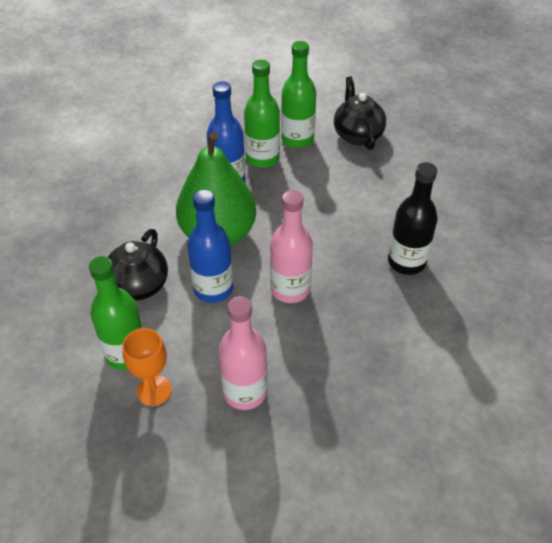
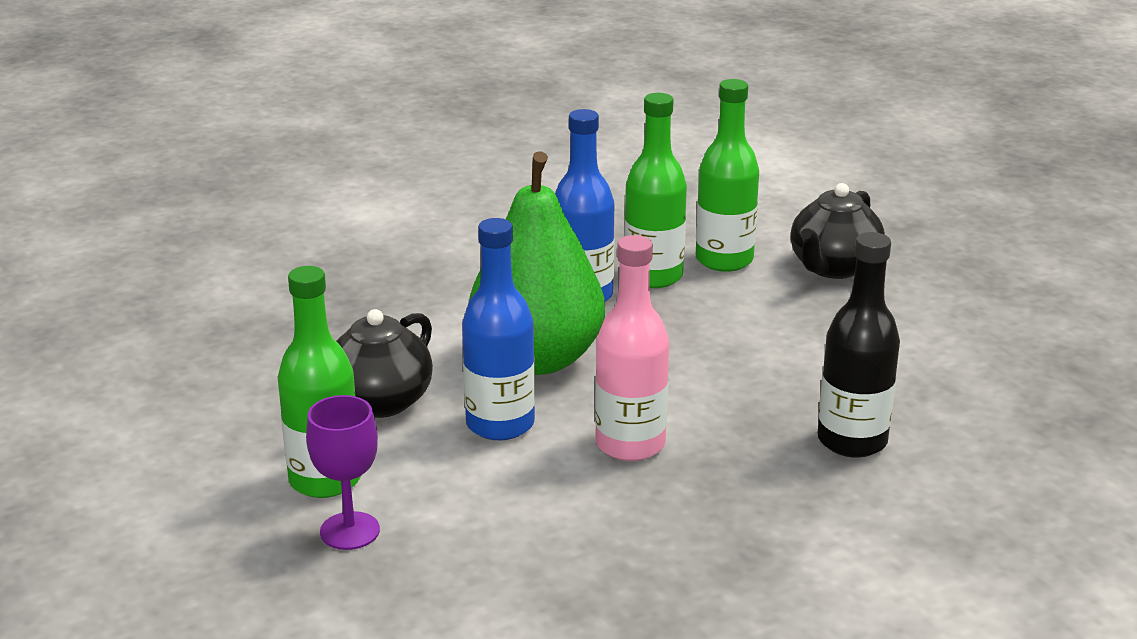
camera: 15 degrees right, 20 degrees down
orange goblet [122,328,172,406] -> purple goblet [306,395,380,550]
pink bottle [218,296,268,410] -> none
black teapot [334,76,386,150] -> black teapot turned 150 degrees counterclockwise [790,183,885,279]

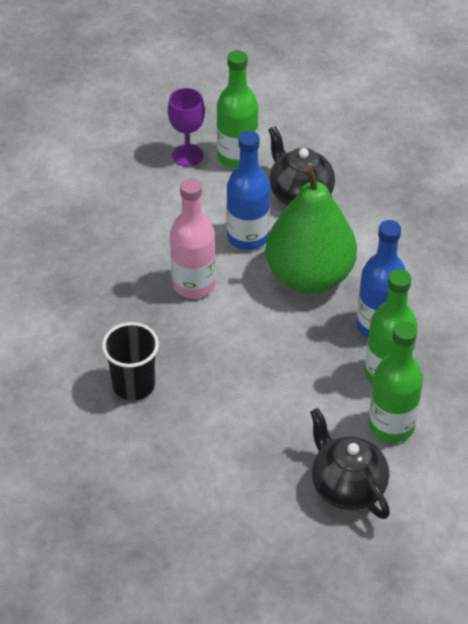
camera: 115 degrees right, 20 degrees up
black bottle [818,232,900,458] -> black cup [102,322,159,401]

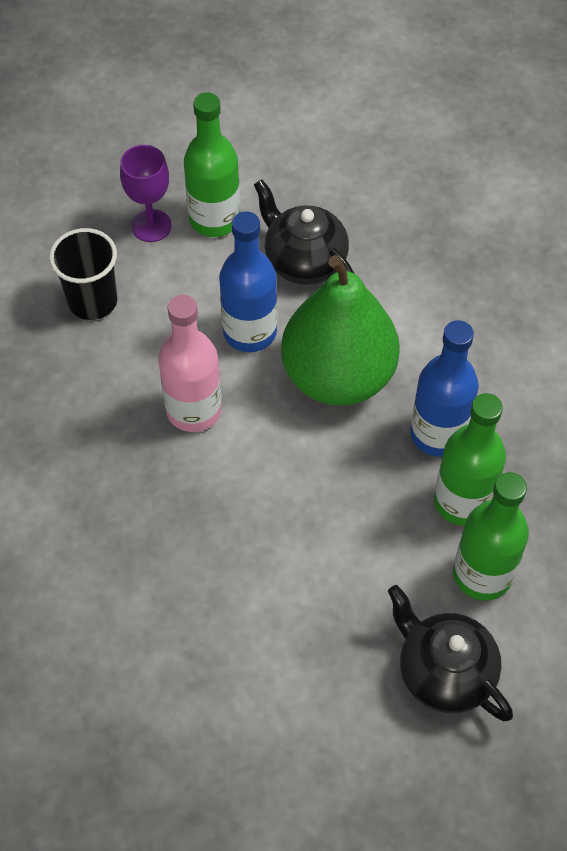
camera: 10 degrees left, 10 degrees up
black cup [102,322,159,401] -> black cup moved to [49,228,117,320]

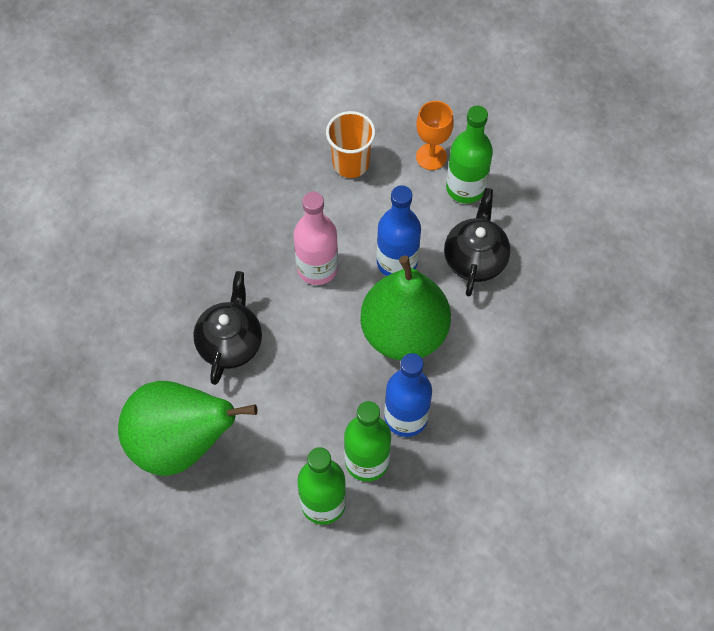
camera: 55 degrees right, 5 degrees up
black cup [49,228,117,320] -> orange cup [326,111,376,178]
purple goblet [120,145,172,242] -> orange goblet [416,101,454,170]
black teapot [388,585,513,721] -> black teapot moved to [193,271,262,385]
none -> green pear [118,381,258,476]

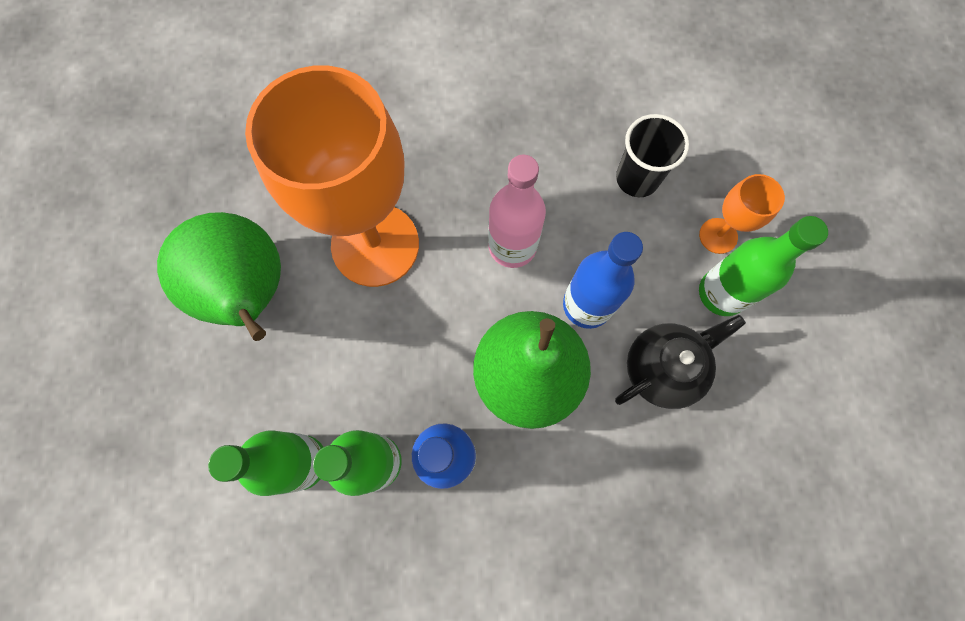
camera: 45 degrees right, 10 degrees up
black teapot [193,271,262,385] -> orange goblet [245,66,419,287]
orange cup [326,111,376,178] -> black cup [616,114,690,197]

